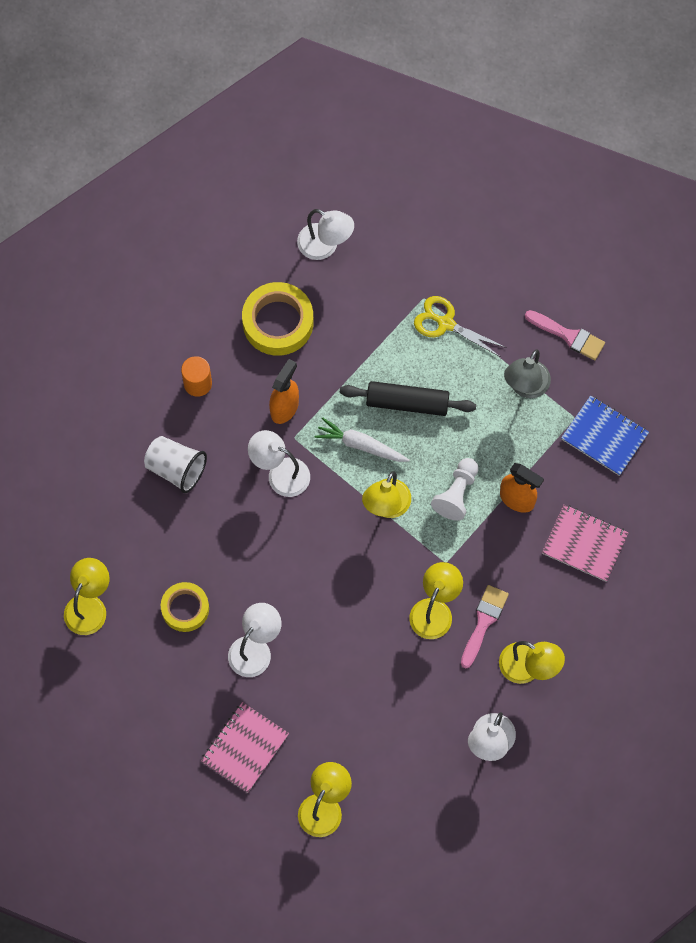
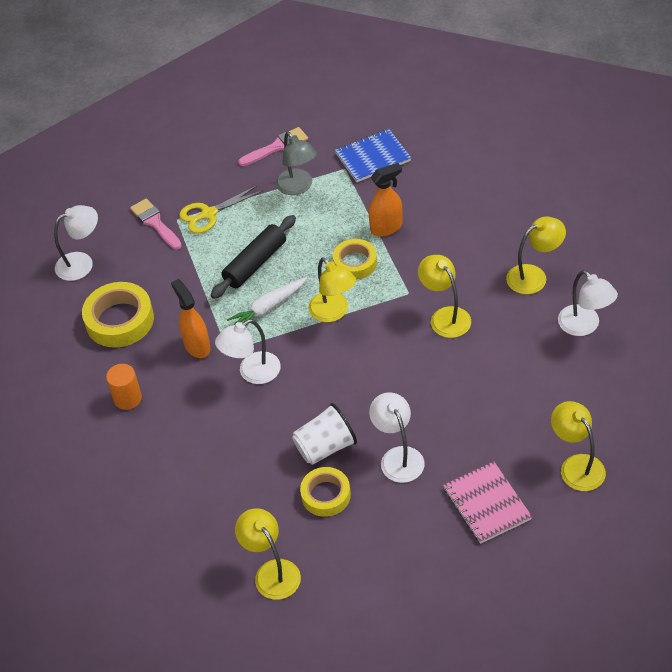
camera: 55 degrees left, 20 degrees down
white cup [144,436,207,493] -> white cup moved to [292,403,357,465]
white pawn [431,458,479,521] -> yellow tape [333,239,377,280]
pink brush [461,585,509,668] -> pink brush moved to [130,198,182,250]
pink notebook [542,505,629,582] -> none

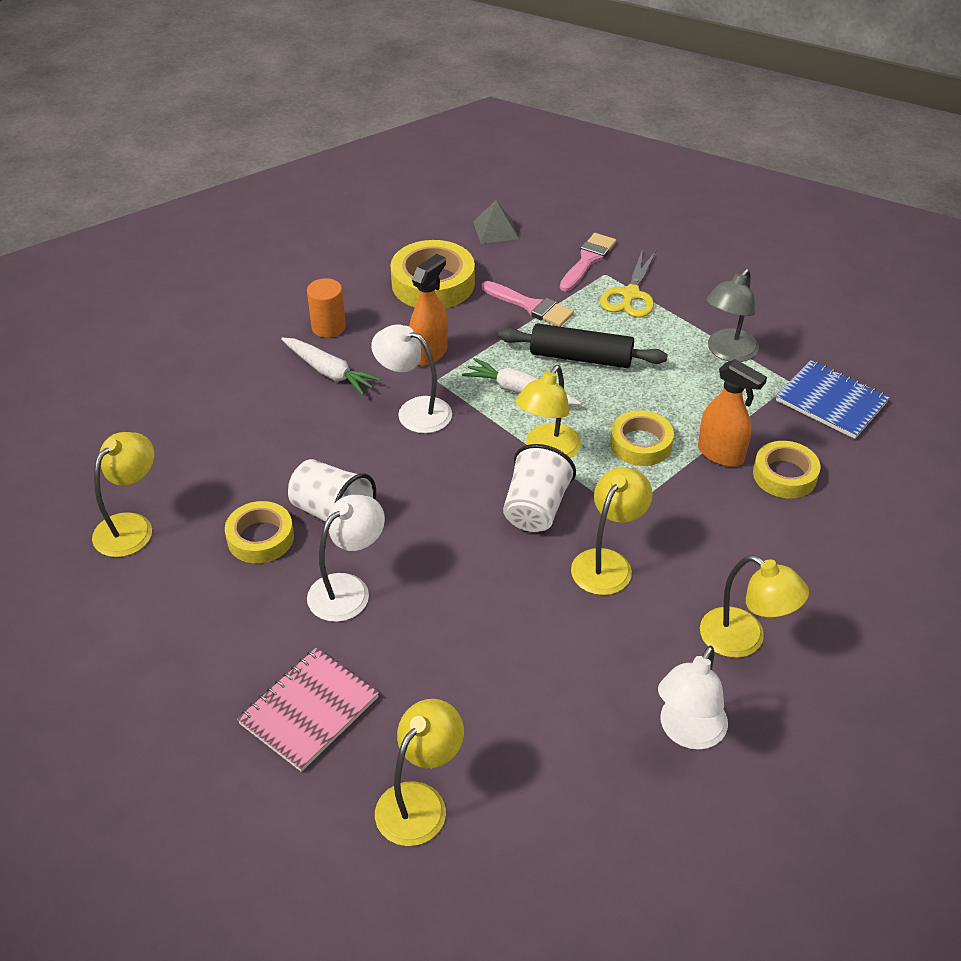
camera: 60 degrees right, 5 degrees down
white lamp [54,205,98,281] -> grey pyramid [473,200,519,244]
yellow scissors [179,185,263,234] -> yellow scissors turned 105 degrees counterclockwise [600,249,656,317]
pink brush [238,127,308,166] -> pink brush moved to [482,281,574,327]
none -> white carrot [281,338,381,395]
none -> white cup [503,444,576,532]
none -> yellow tape [753,441,820,498]

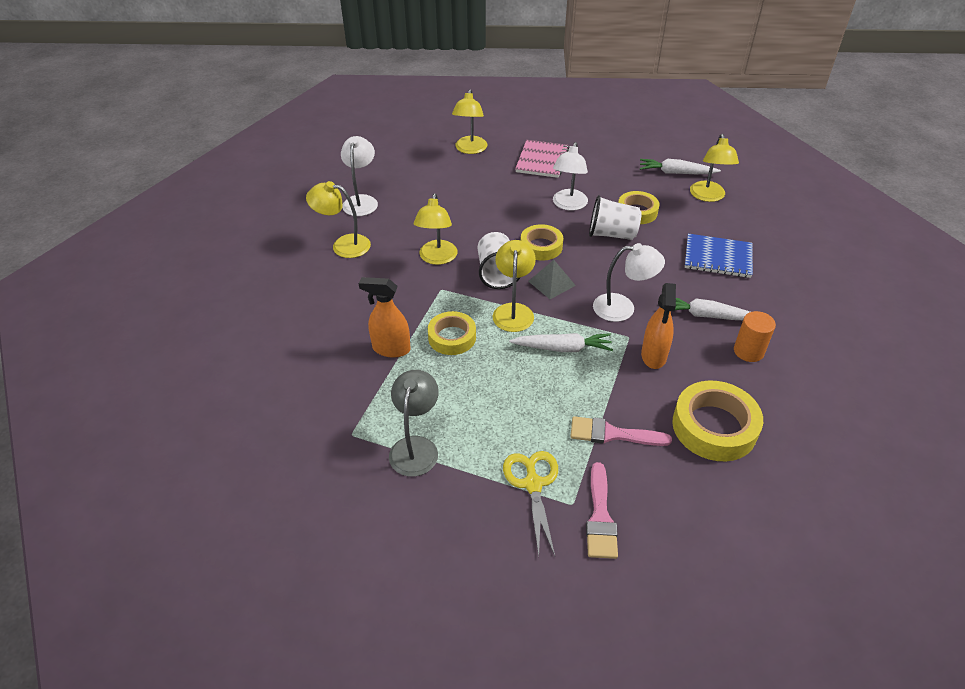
camera: 155 degrees right, 0 degrees up
grey pyramid [473,200,519,244] -> grey pyramid moved to [528,260,576,299]
black rolling pin [498,323,668,368] -> none
yellow tape [753,441,820,498] -> yellow tape moved to [521,224,563,261]
blue notebook [776,360,890,439] -> blue notebook moved to [685,234,753,278]
none -> white carrot [640,159,721,174]

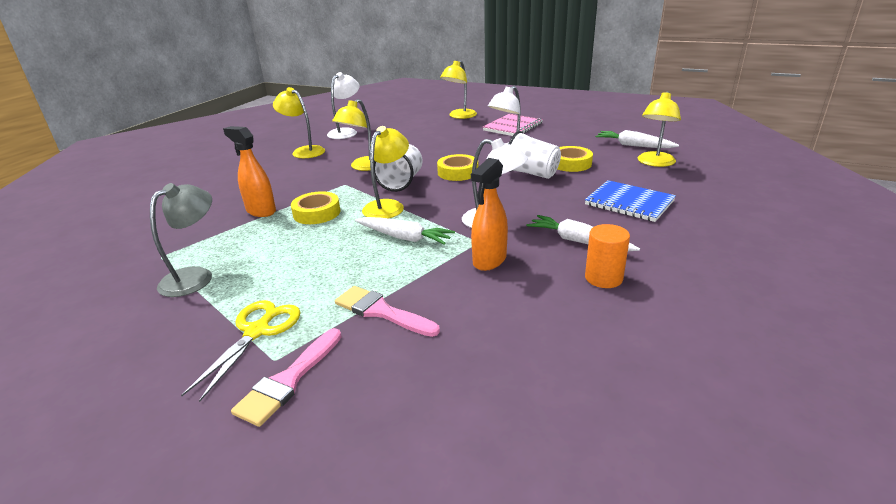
camera: 25 degrees right, 15 degrees down
grey pyramid [528,260,576,299] -> none
yellow tape [672,381,763,461] -> none

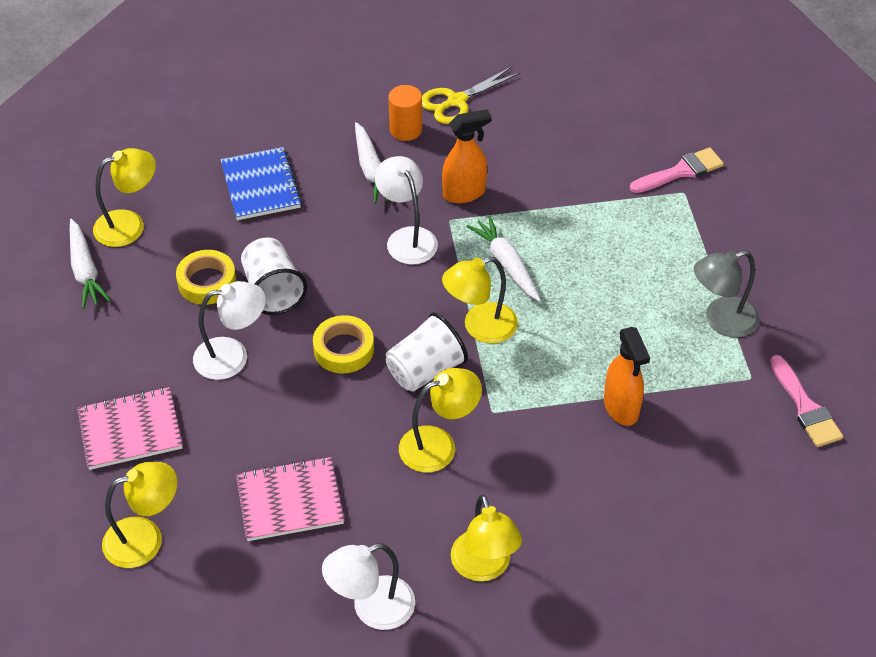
camera: 145 degrees left, 20 degrees up
yellow scissors [181,300,301,402] -> yellow scissors moved to [422,66,520,124]
yellow tape [291,191,341,224] -> none
pink brush [335,286,440,337] -> pink brush moved to [770,355,843,447]
none -> pink notebook [236,457,344,541]

